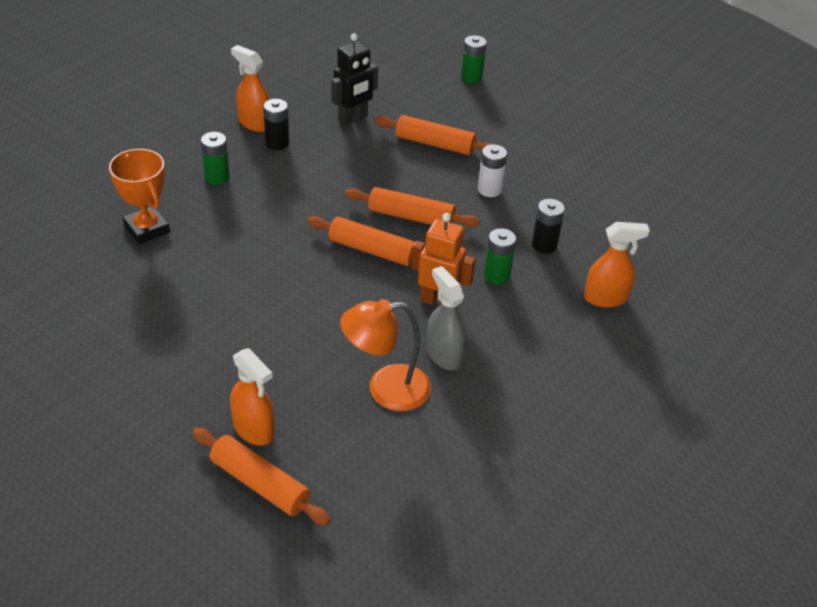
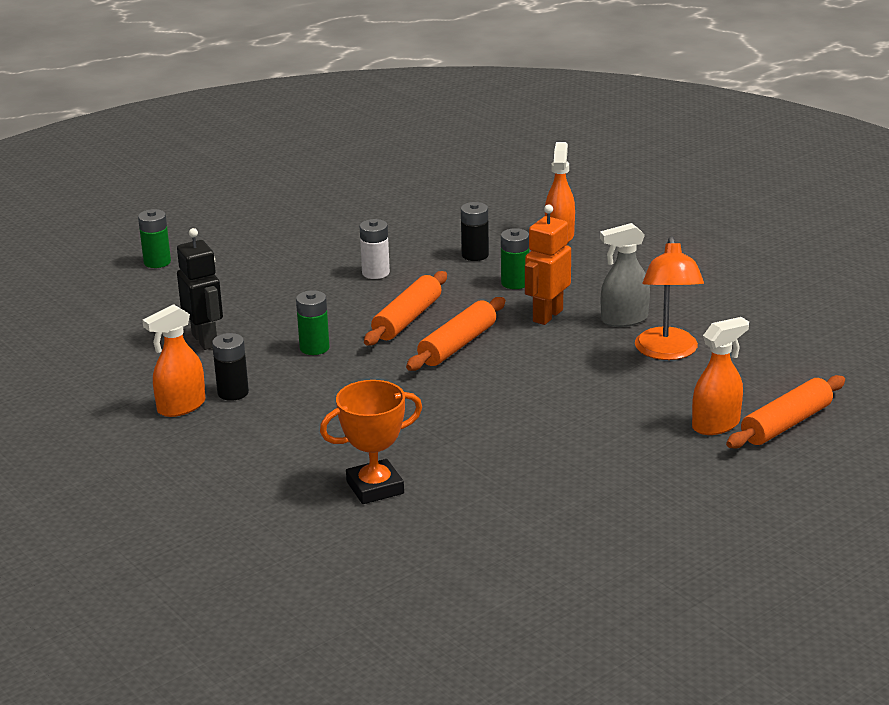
camera: 75 degrees left, 15 degrees down
green battery [201,132,230,185] -> green battery moved to [296,290,329,355]
orange rolling pin [375,115,492,155] -> none

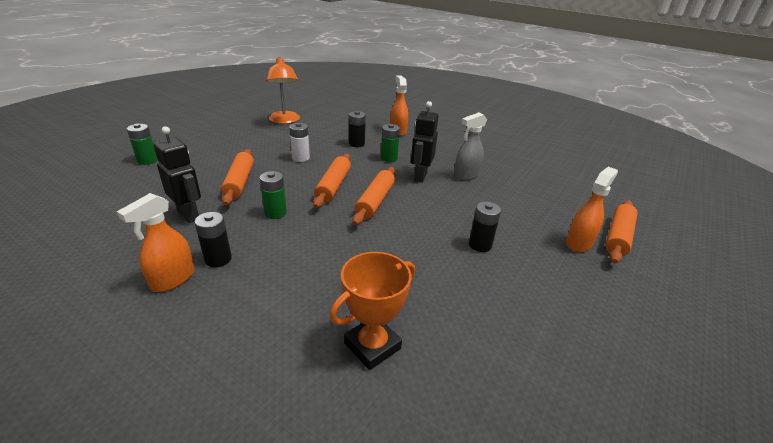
camera: 20 degrees left, 5 degrees up
orange robot [525,204,571,325] -> black robot [411,101,438,183]
orange lamp [635,236,704,360] -> orange lamp moved to [266,57,300,124]
none -> orange rolling pin [221,149,254,206]
none -> black battery [469,202,501,252]

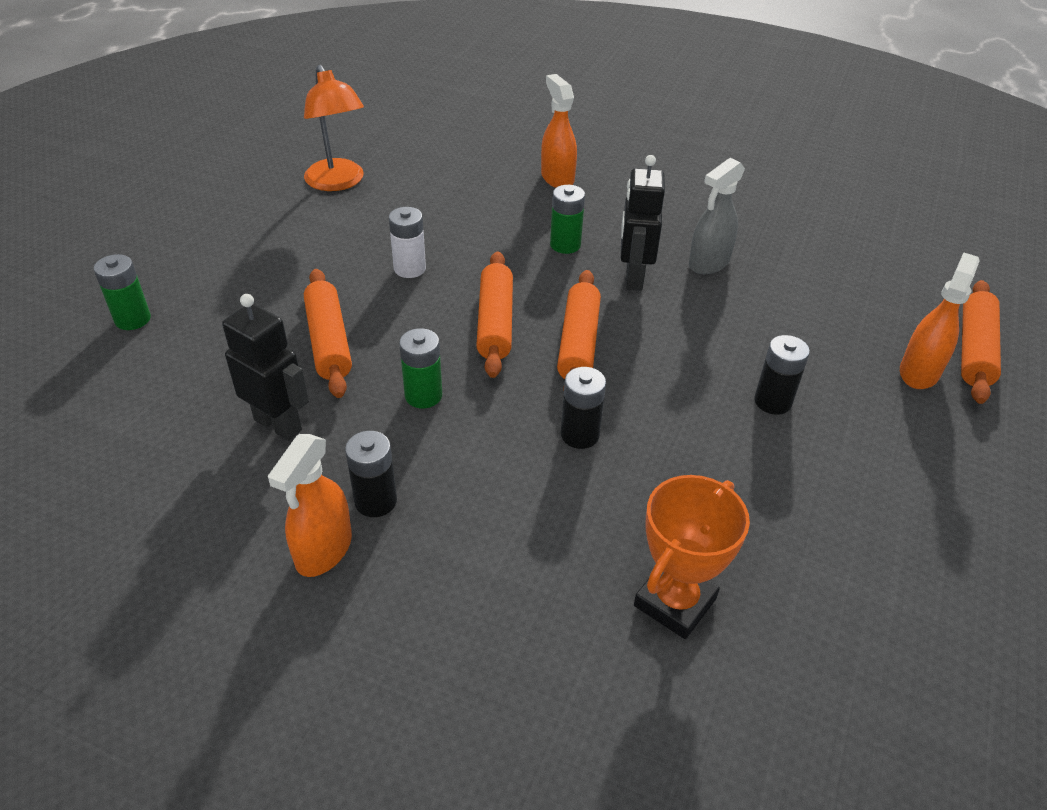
camera: 10 degrees left, 10 degrees up
black battery [349,111,366,147] -> black battery moved to [561,367,606,449]

